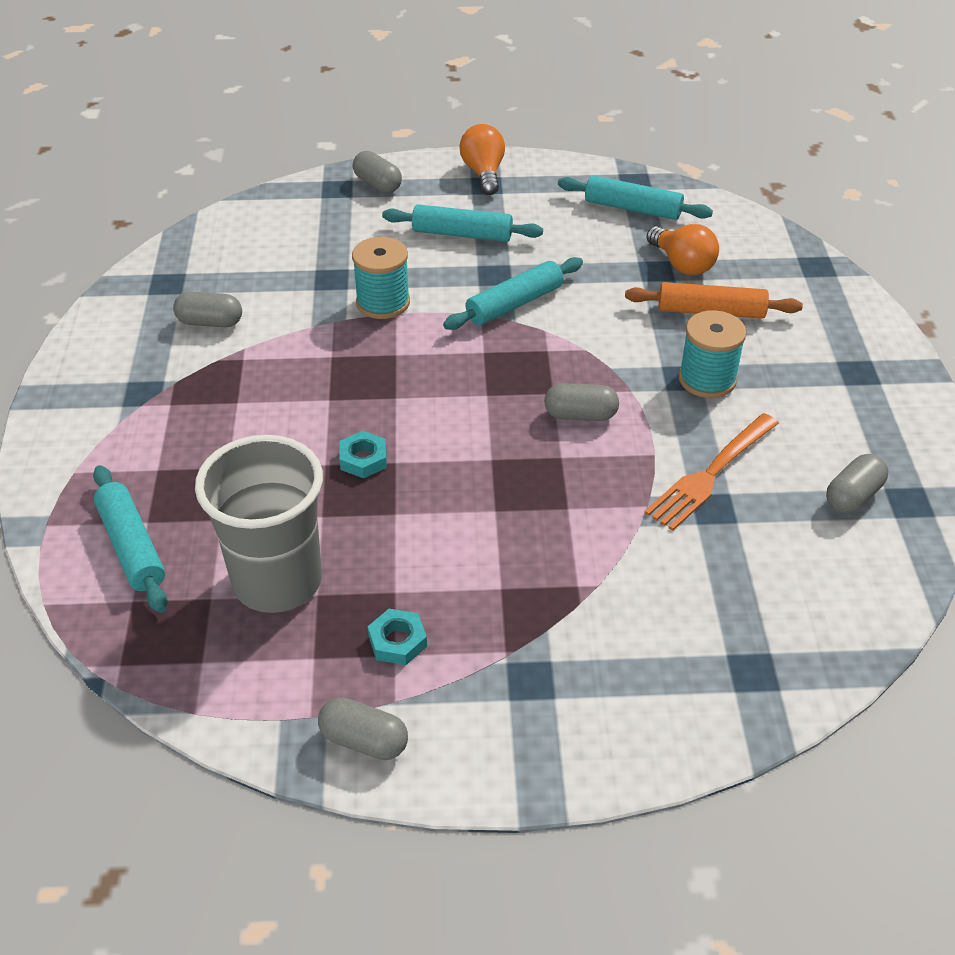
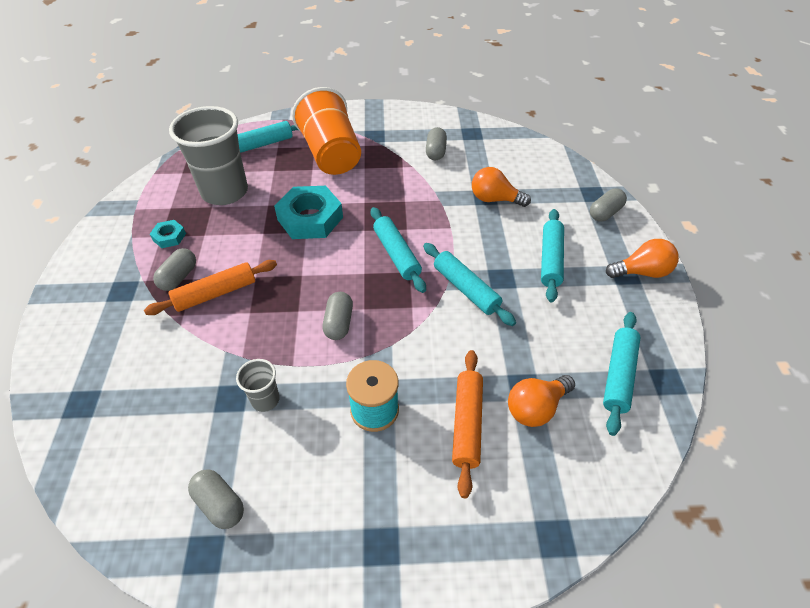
camera: 90 degrees right, 5 degrees up
grey capsule [318,697,408,760] -> grey capsule moved to [153,248,196,291]
turquoise nut [339,431,387,478] -> turquoise nut [274,186,343,239], size x2.08
turquoise spool [352,237,410,319] -> none
orange fork [644,413,779,531] -> grey cup [236,359,280,412]
none -> orange rolling pin [144,260,277,315]
none -> orange cup [292,87,361,175]
none -> turquoise rolling pin [371,207,426,293]
none -> orange light bulb [472,167,531,207]

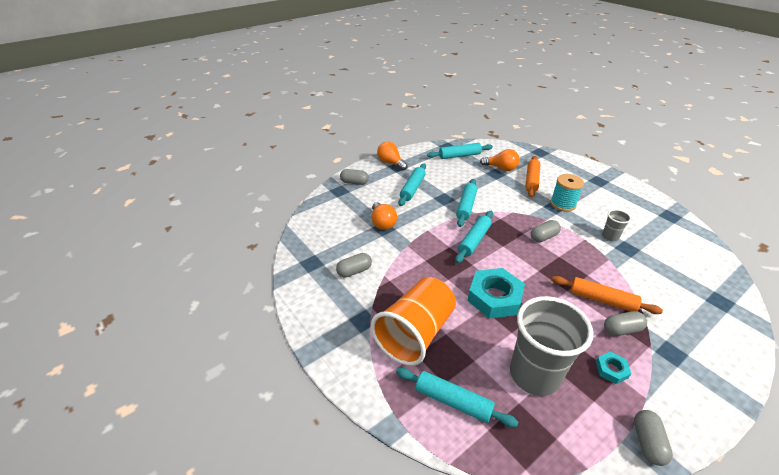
camera: 125 degrees left, 10 degrees down
grey capsule [188,469,244,529] -> grey capsule moved to [634,410,673,466]
orange rolling pin [452,350,483,498] -> orange rolling pin turned 45 degrees counterclockwise [525,156,540,197]
turquoise rolling pin [541,209,564,302] -> turquoise rolling pin turned 45 degrees counterclockwise [398,163,426,206]

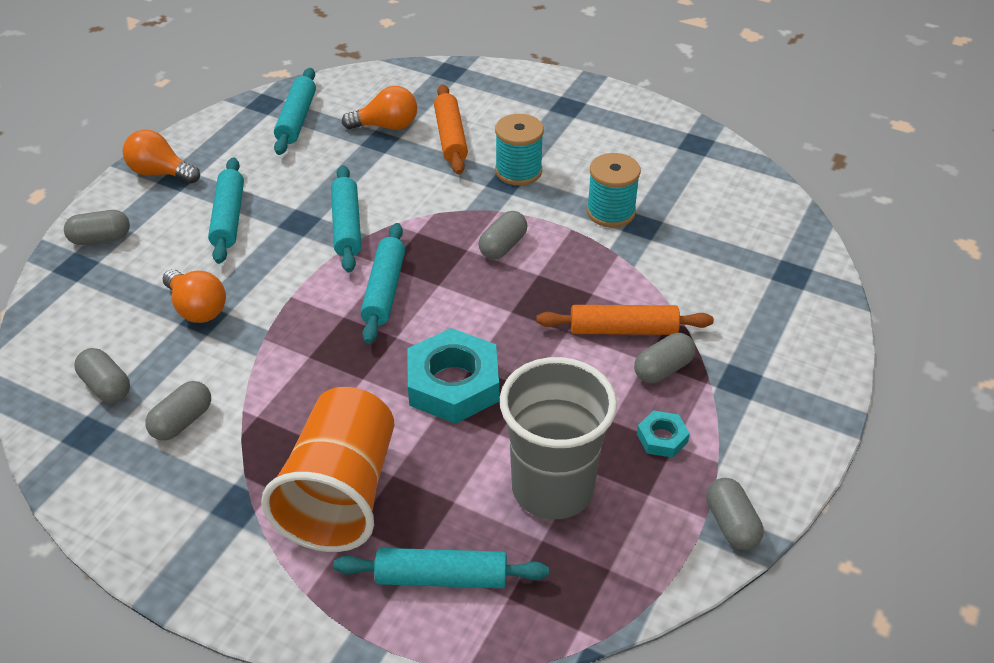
camera: 25 degrees left, 5 degrees up
turquoise rolling pin [427,143,493,159] -> turquoise rolling pin turned 45 degrees counterclockwise [274,68,316,155]
grey cup [602,209,631,241] -> turquoise spool [587,153,641,227]
none -> grey capsule [75,348,130,403]

